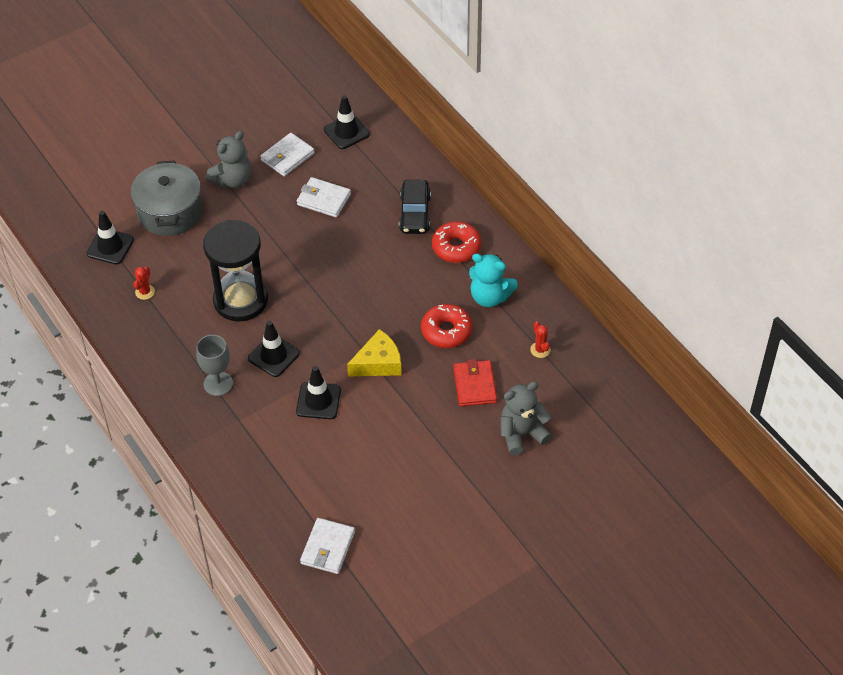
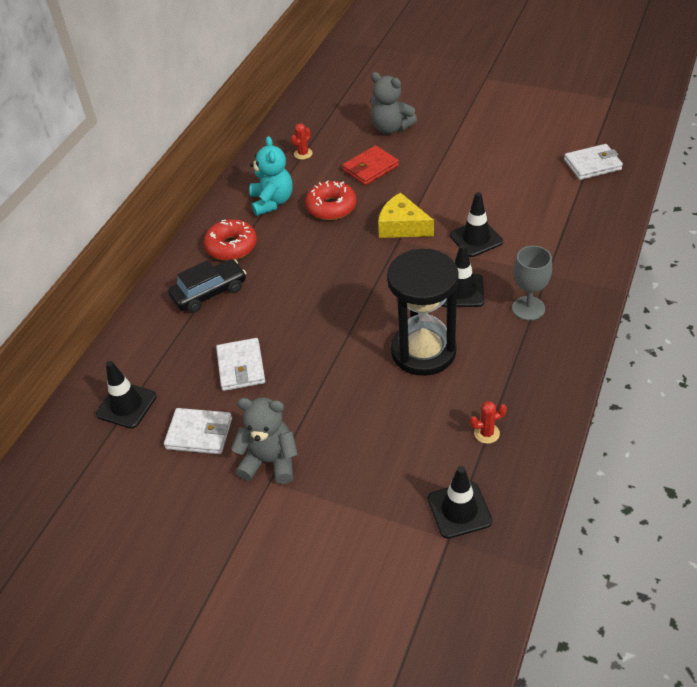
camera: 120 degrees left, 5 degrees down
grey pot [131,160,203,236] -> none

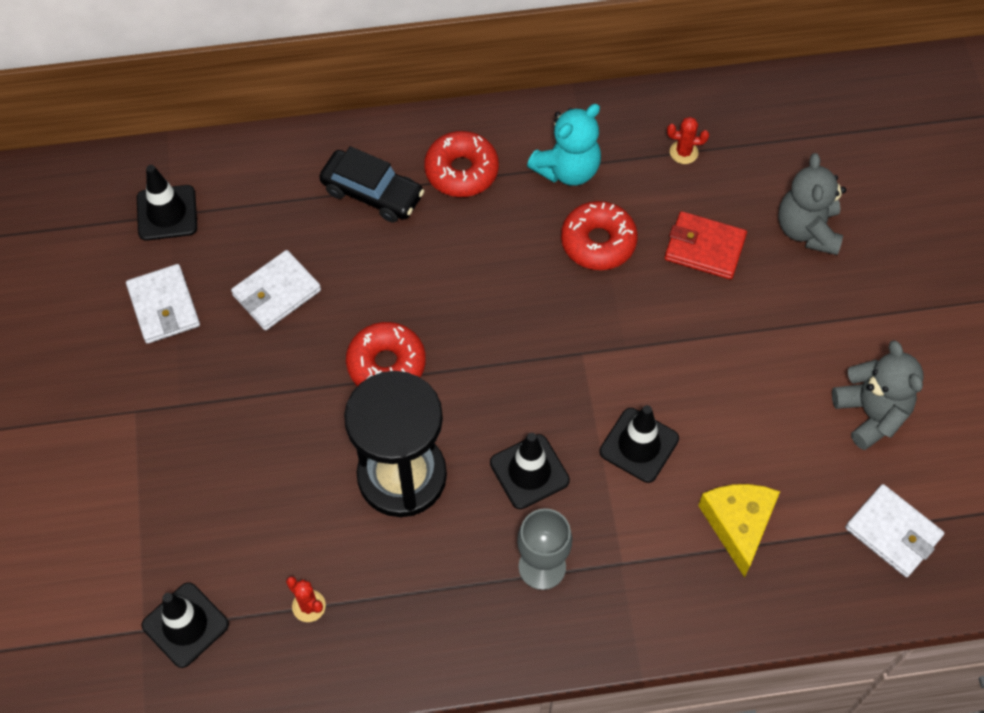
camera: 55 degrees right, 15 degrees up
grey teddy bear [231,397,298,484] -> grey teddy bear moved to [832,340,924,450]
yellow cheese [378,192,434,238] -> yellow cheese moved to [698,484,780,578]
none -> red donut [346,322,426,386]

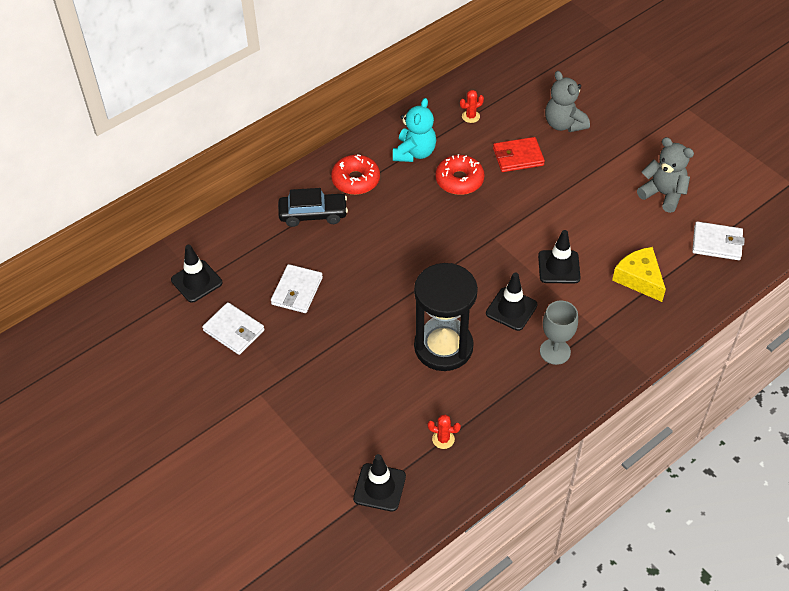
camera: 30 degrees left, 10 degrees down
red donut [346,322,426,386] -> none

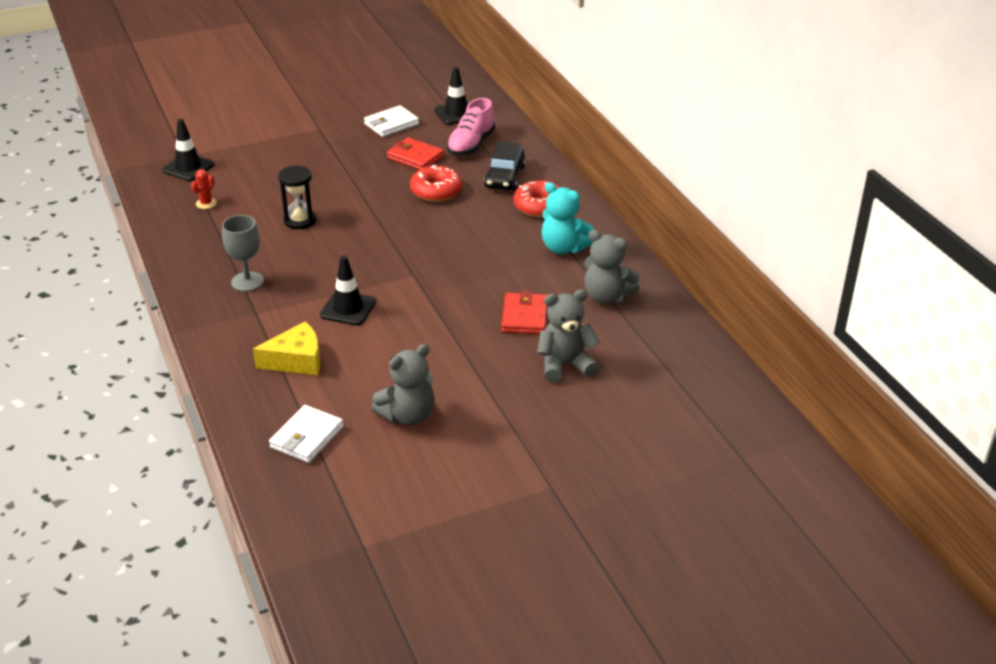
camera: 105 degrees right, 15 degrees down
white wallet [271,264,323,313] -> red wallet [387,137,444,170]
black hourglass [414,263,478,371] -> black hourglass [278,165,316,229], size x0.55
red donut [435,154,484,195] -> red donut moved to [410,165,462,202]
red cactus [460,90,484,123] -> grey teddy bear [584,230,640,304]
black traffic cone [486,273,538,331] -> none
none -> pink shoe [447,98,495,156]

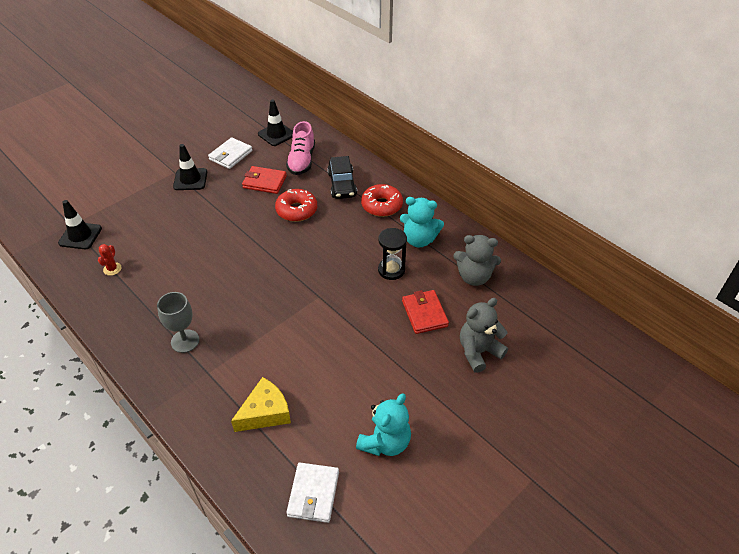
camera: 20 degrees left, 10 degrees up
black hourglass [278,165,316,229] -> black hourglass moved to [378,228,407,280]
black traffic cone [320,255,376,326] -> black traffic cone moved to [173,144,207,190]
grey teddy bear [371,344,435,425] -> turquoise teddy bear [356,393,411,456]

